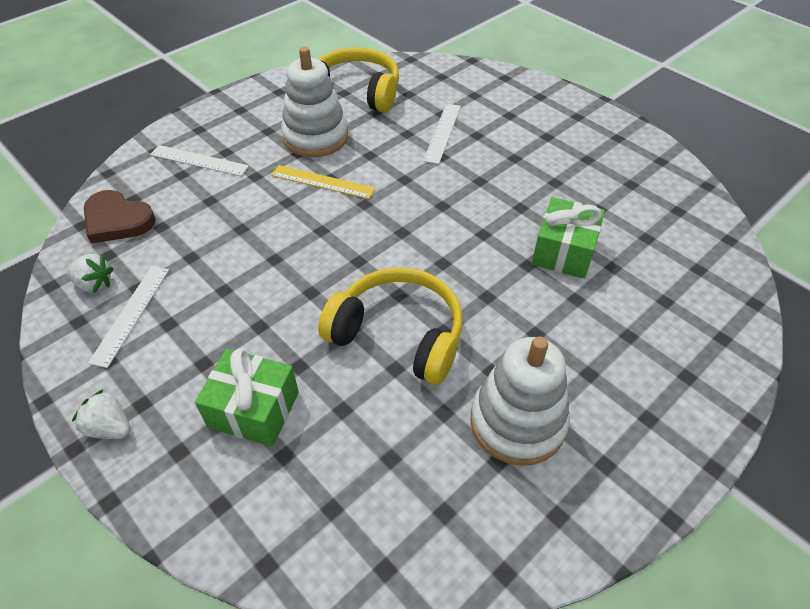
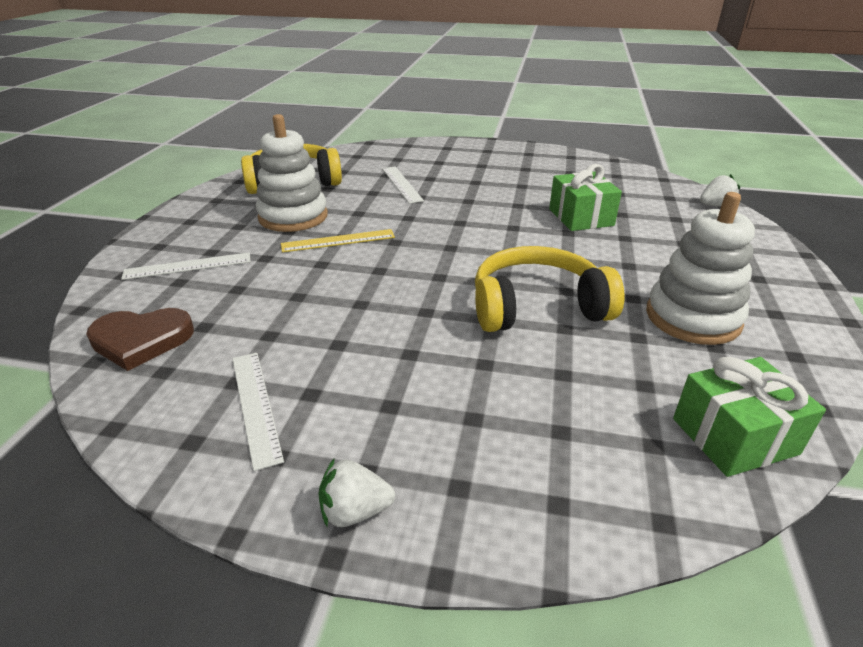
camera: 35 degrees left, 15 degrees down
white strawberry [66,254,113,293] -> white strawberry moved to [700,174,740,207]
green gift [195,348,299,447] -> green gift moved to [673,357,826,477]

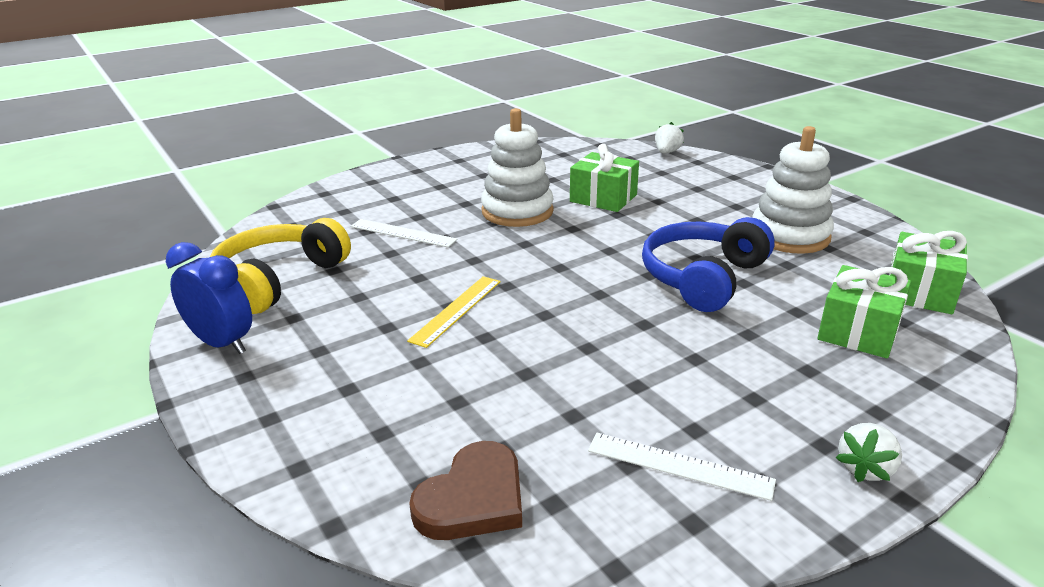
camera: 45 degrees left, 5 degrees down
white ruler [121,252,251,280] -> none
white stacking toy [256,114,328,232] -> white stacking toy moved to [481,108,554,227]
yellow headphones [475,246,625,332] -> blue headphones [642,217,775,312]
none -> blue clock [166,242,252,354]
none -> green gift [818,265,911,358]

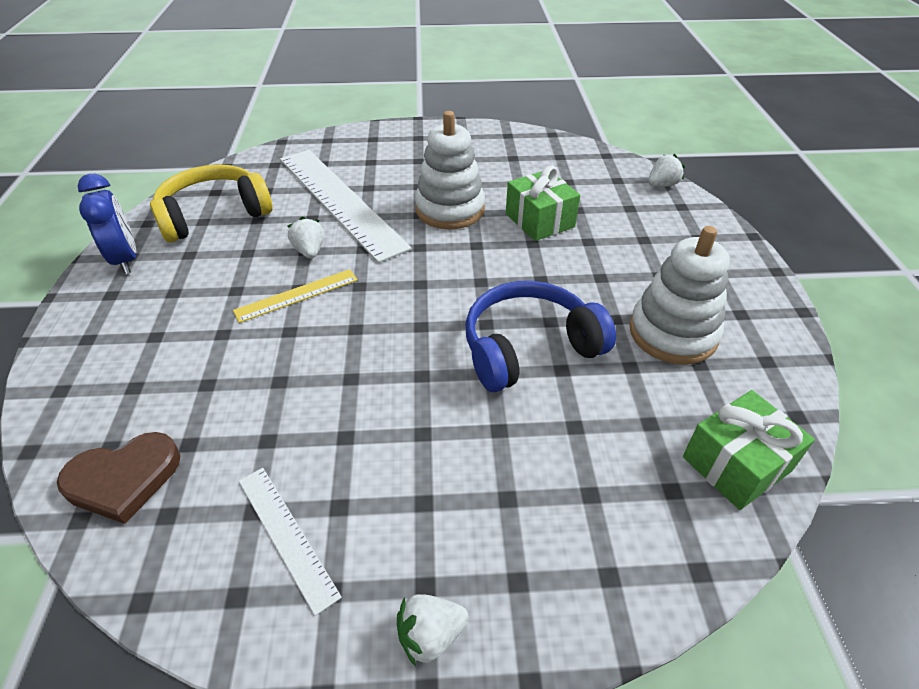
camera: 30 degrees right, 15 degrees up
white ruler [350,219,458,248] -> white ruler [280,150,412,263], size x2.11
green gift [818,265,911,358] -> none
none -> white strawberry [288,217,324,259]

